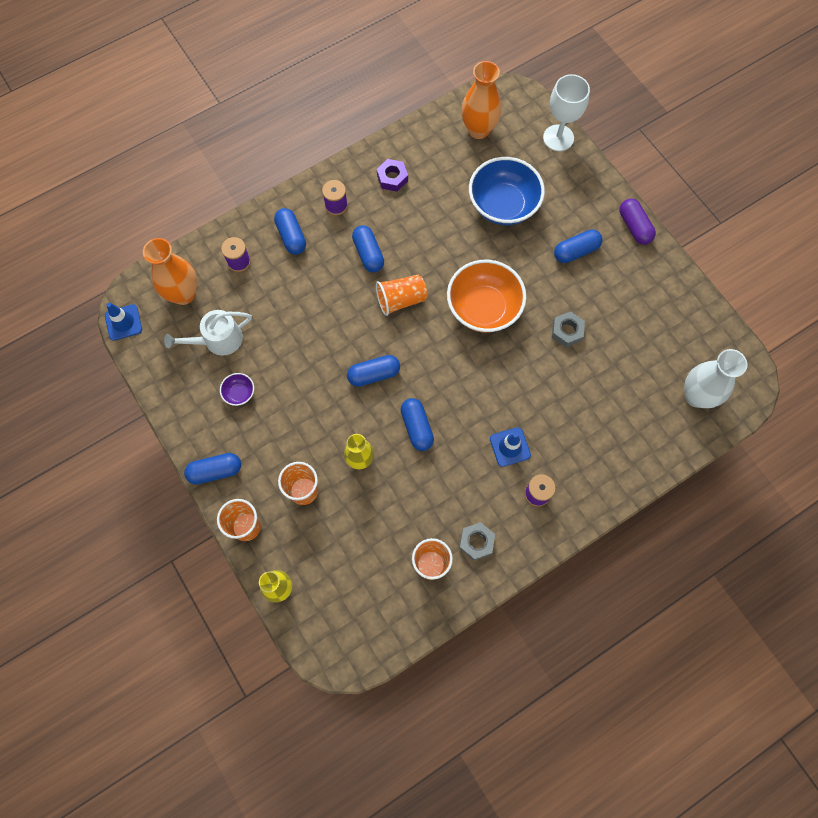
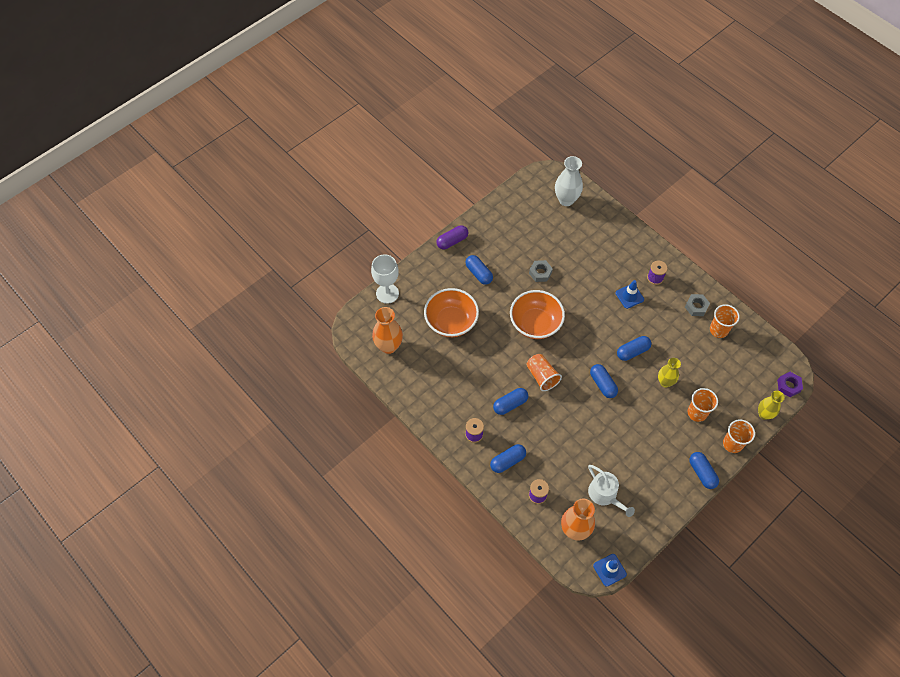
camera: 100 degrees left, 10 degrees down
purple bowl [220,373,254,406] -> none
purple nut [377,159,408,192] -> purple nut moved to [777,372,803,397]
blue bowl [469,157,545,225] -> orange bowl [424,288,479,337]

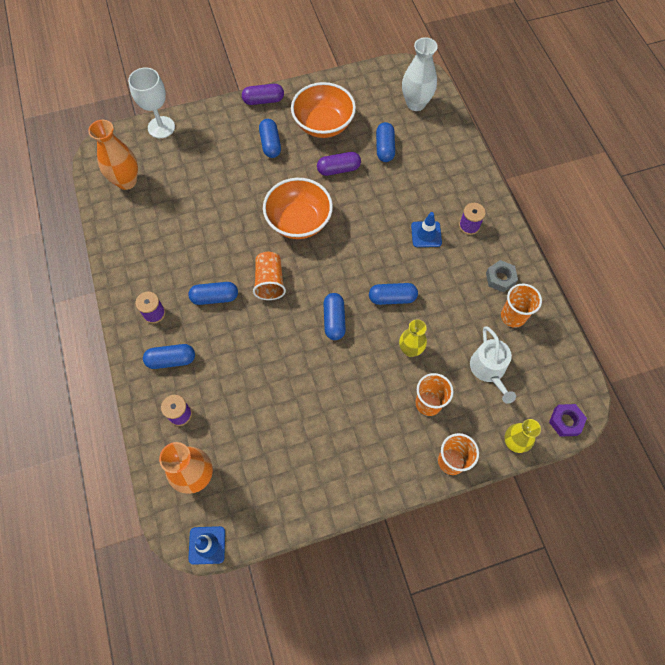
camera: 25 degrees right, 5 degrees up
orange bowl [424,288,479,337] -> orange bowl moved to [291,82,356,138]
grey nut [529,260,553,282] -> purple capsule [317,152,361,176]
white watering can [588,465,635,517] -> white watering can moved to [470,326,516,404]
blue capsule [689,452,719,489] -> blue capsule moved to [376,122,395,162]

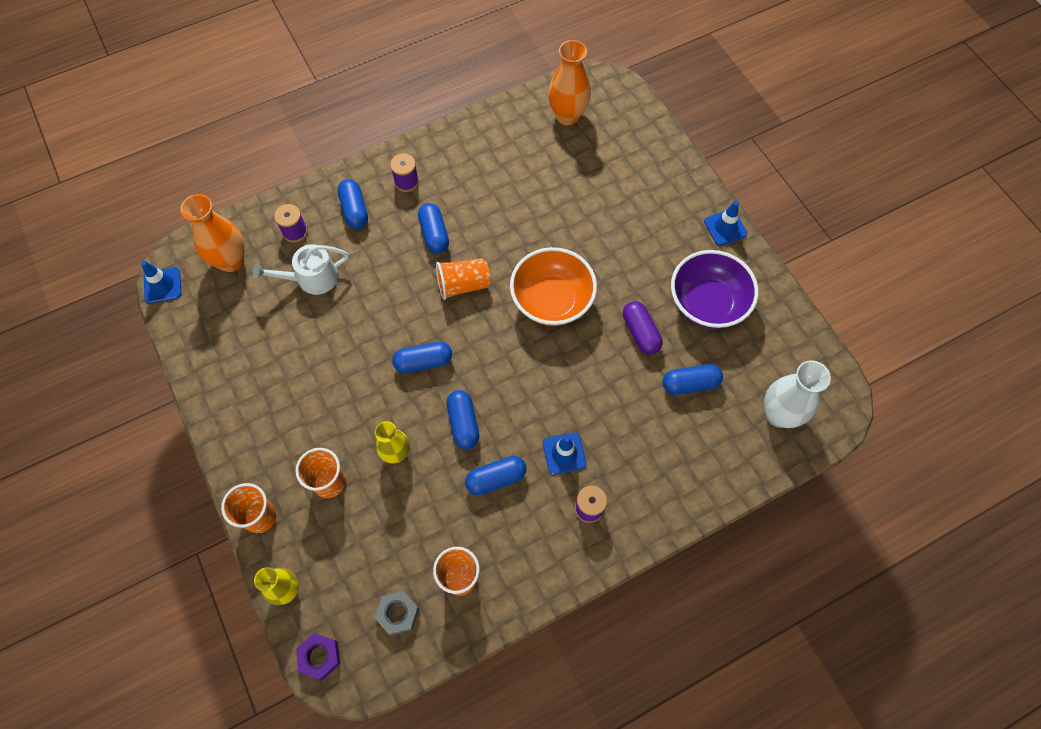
camera: 80 degrees right, 0 degrees up
white goblet [128,67,175,138] -> none
purple capsule [242,84,284,105] -> blue traffic cone [704,201,747,246]
blue capsule [259,119,281,158] -> blue capsule moved to [465,456,526,495]
orange bowl [291,82,356,138] -> purple bowl [671,250,758,329]
white watering can [470,326,516,404] -> white watering can moved to [253,244,349,295]
grey nut [486,260,518,292] -> grey nut moved to [375,591,419,636]

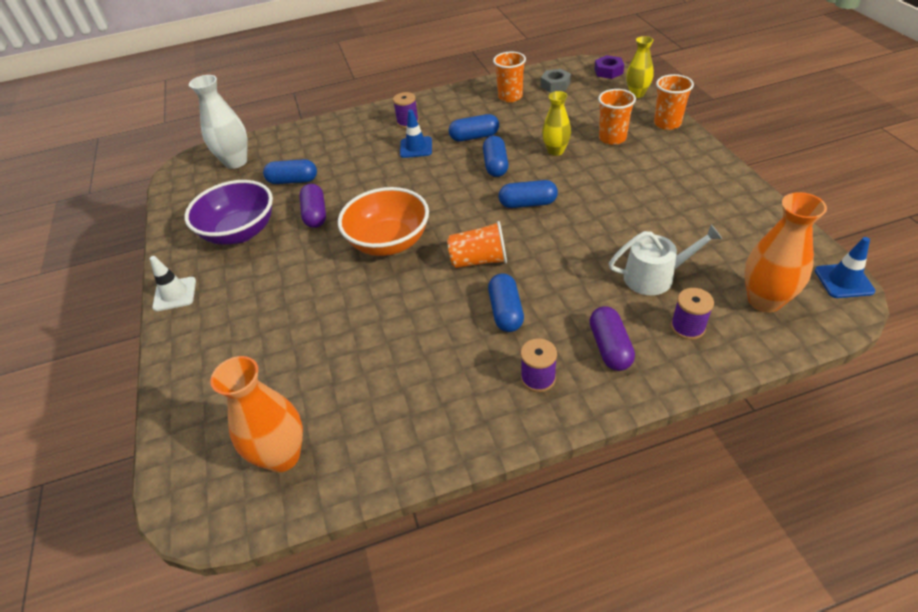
camera: 165 degrees left, 20 degrees down
blue capsule [337,179,368,229] -> purple capsule [589,306,635,371]
blue traffic cone [704,201,747,246] -> white traffic cone [150,256,196,311]

